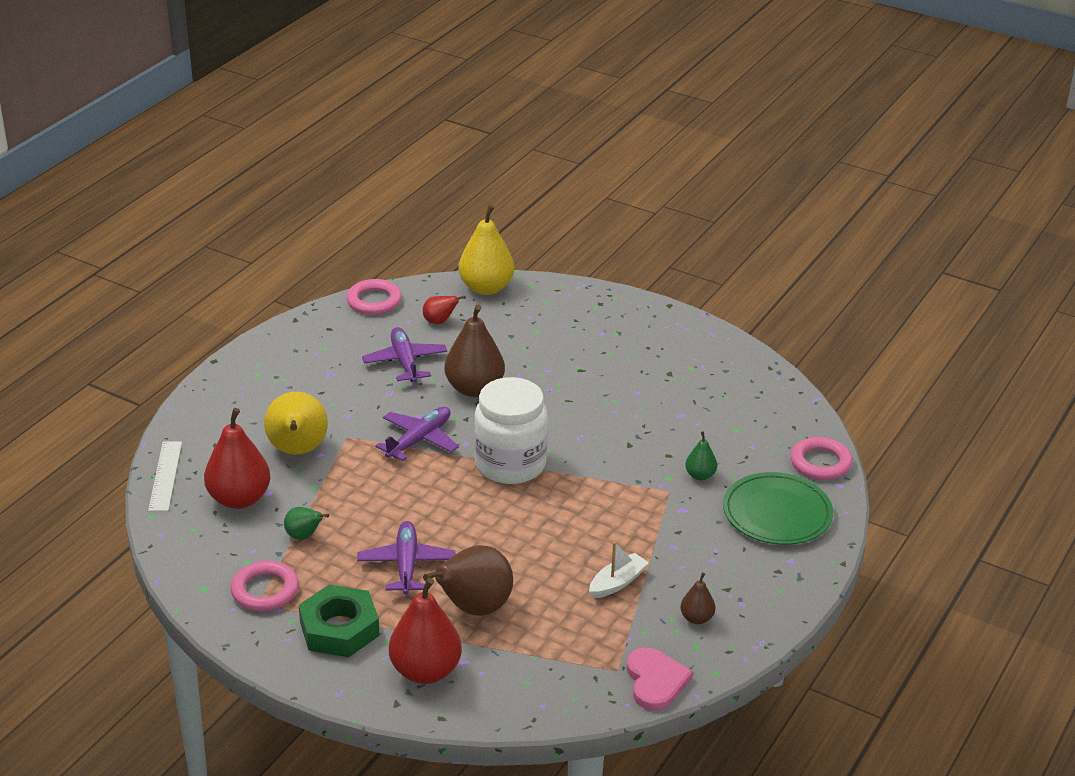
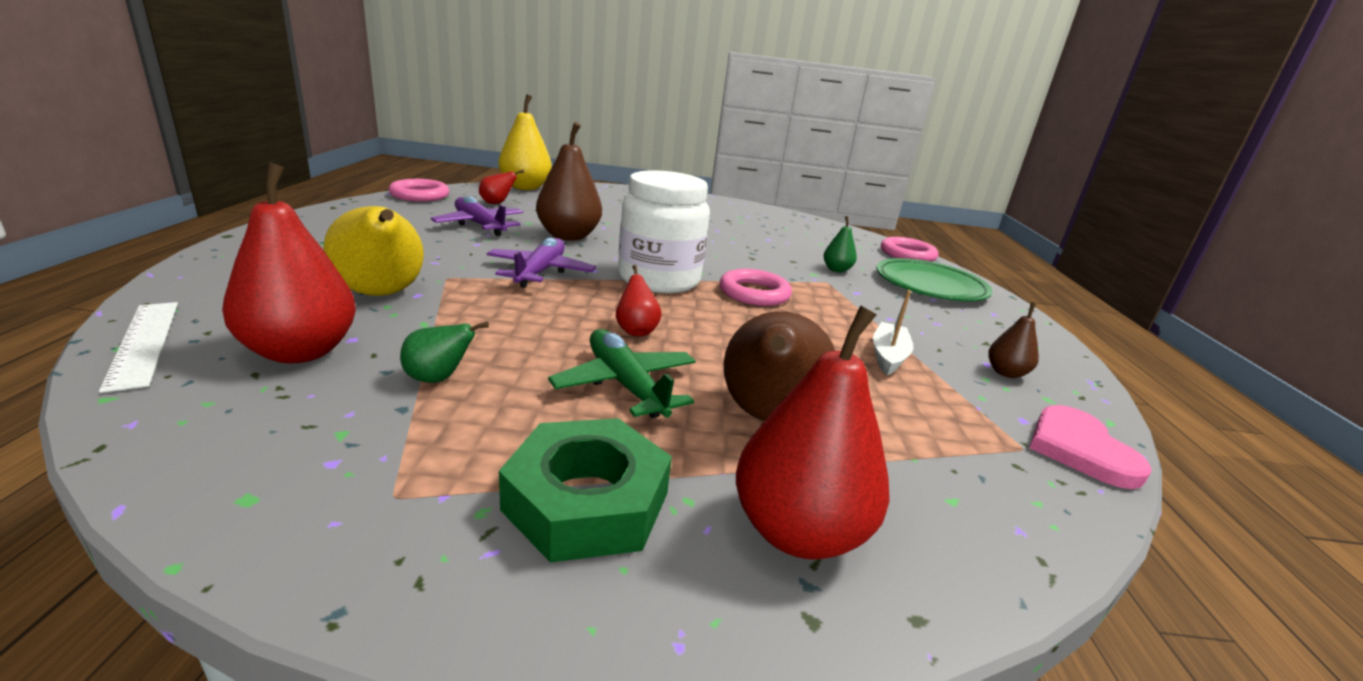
camera: 30 degrees left, 10 degrees down
pink ring [231,561,299,611] -> pink ring moved to [719,269,792,306]
purple plane [357,521,455,595] -> green plane [548,329,696,418]
pink heart [627,648,693,710] -> pink heart turned 150 degrees counterclockwise [1029,405,1152,489]
none -> red pear [616,265,662,336]

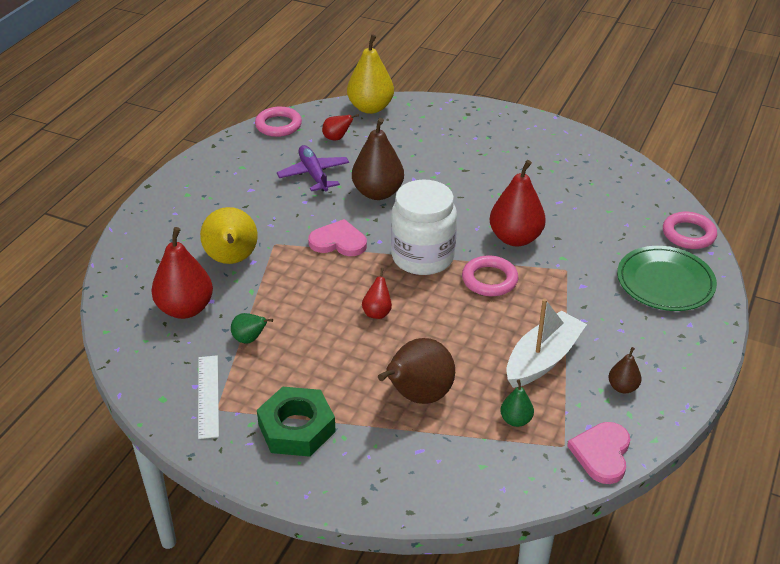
camera: 25 degrees right, 15 degrees up
white ruler [99,302,178,393] -> white ruler moved to [198,355,219,439]
purple plane [486,238,596,288] -> pink heart [308,219,367,256]
green plane [548,329,696,418] -> none
red pear [736,305,890,560] -> red pear moved to [490,160,546,246]
green pear [824,216,857,272] -> green pear moved to [500,379,534,427]
white boat [873,290,914,375] -> white boat [506,298,587,388], size x1.68

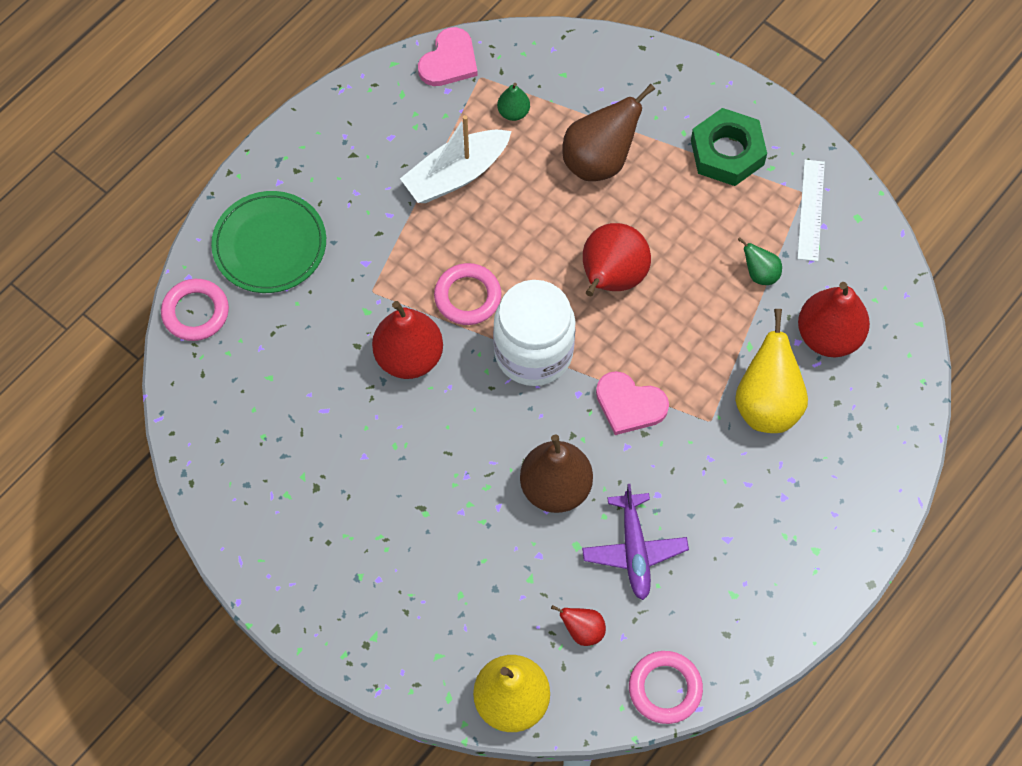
camera: 165 degrees left, 25 degrees up
red pear [362,268,392,319] -> red pear [583,223,651,296], size x2.00
brown pear [608,347,641,394] -> none

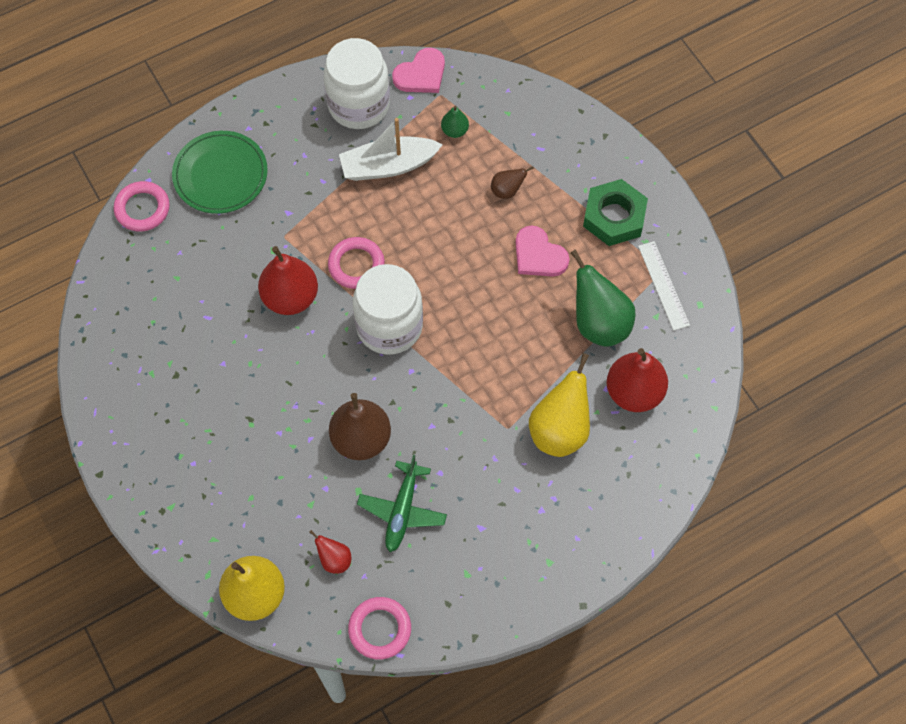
camera: 20 degrees right, 0 degrees up
brown pear [562,84,655,181] -> brown pear [491,166,534,199], size x0.50
purple plane [582,484,689,600] -> green plane [357,455,447,552]
red pear [583,223,651,296] -> none
pink heart [596,371,669,435] -> pink heart moved to [516,225,570,277]
green pear [738,237,782,285] -> green pear [570,249,635,347], size x2.00
white ruler [797,160,825,261] -> white ruler turned 45 degrees counterclockwise [638,241,690,331]
none -> white jar [324,38,390,129]

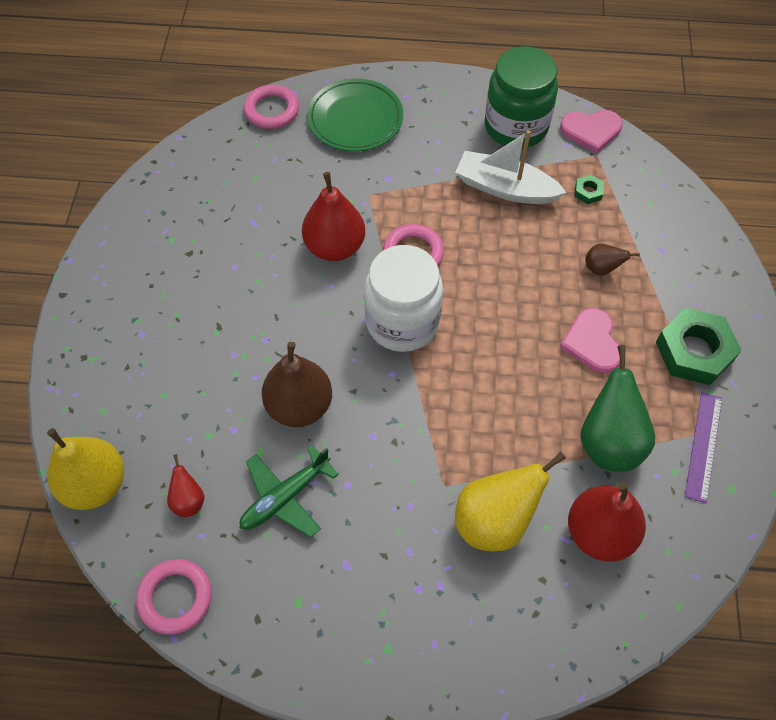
camera: 35 degrees right, 5 degrees down
white jar [324,38,390,129] -> green jar [485,46,558,148]
green pear [441,106,469,138] -> green nut [574,175,604,204]
white ruler [638,241,690,331] -> purple ruler [685,392,722,503]

